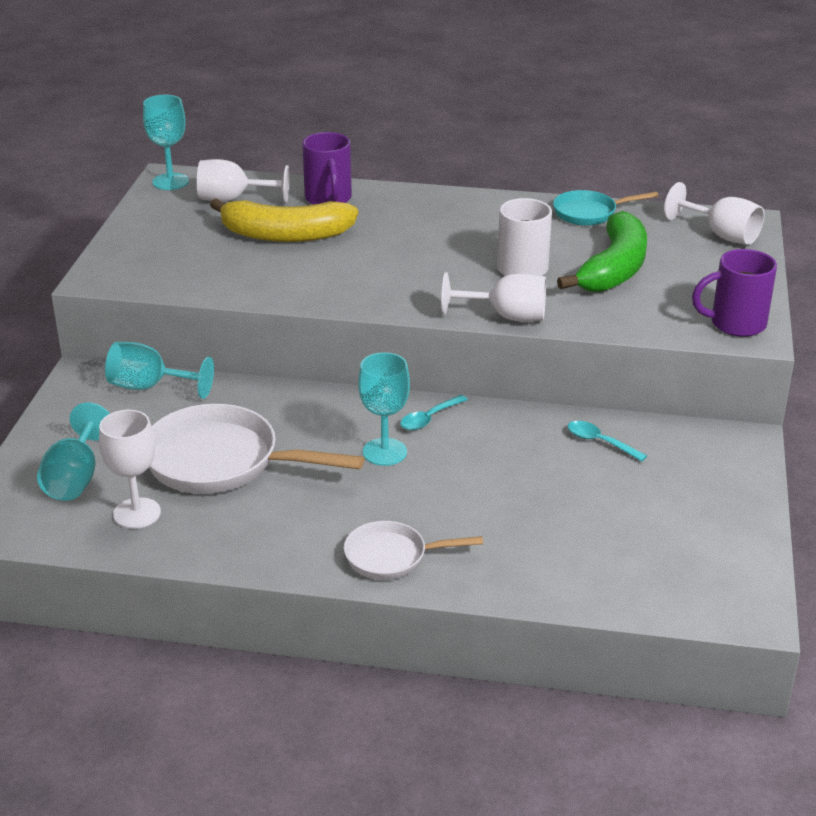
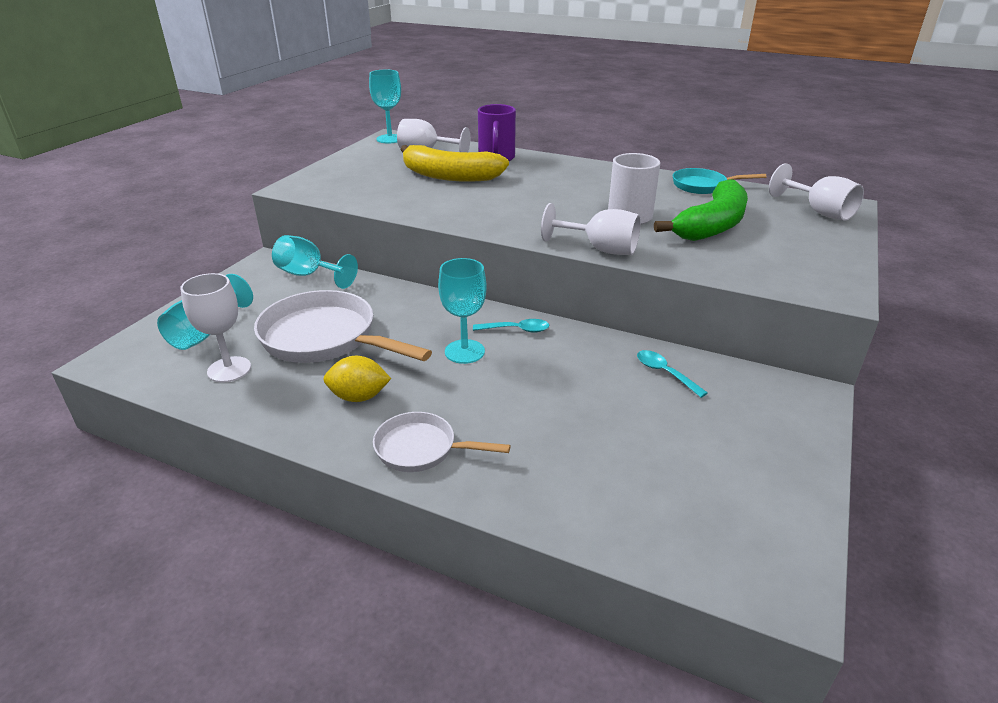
camera: 15 degrees right, 0 degrees up
turquoise spoon [400,395,468,430] -> turquoise spoon turned 150 degrees counterclockwise [473,319,549,333]
purple mug [692,249,777,337] -> none
none -> yellow lemon [324,356,391,402]

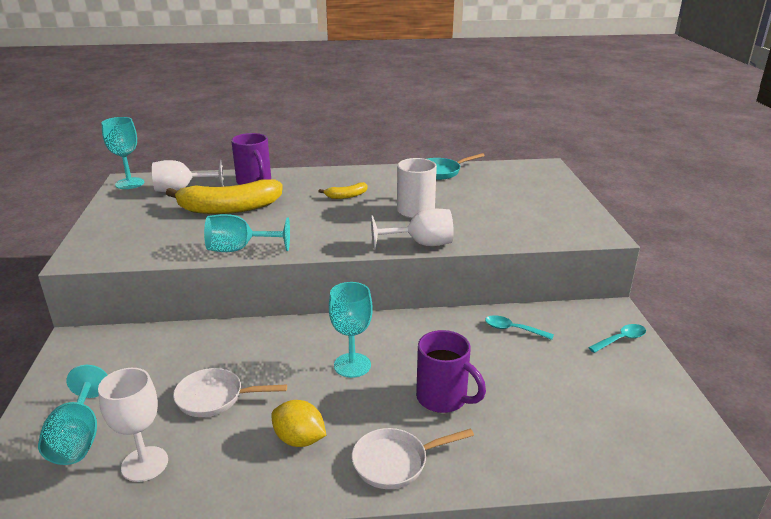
camera: 30 degrees left, 5 degrees down
white pan [254,290,432,363] -> white pan [173,368,287,417], size x0.56
turquoise goblet [272,235,358,289] -> turquoise goblet moved to [204,214,290,252]
yellow lemon [324,356,391,402] -> yellow lemon turned 60 degrees clockwise [271,400,326,447]
turquoise spoon [473,319,549,333] -> turquoise spoon moved to [588,324,646,353]
green banana [654,179,748,241] -> none
white goblet [769,163,864,221] -> none
none -> yellow banana [318,182,368,199]
none -> purple mug [416,330,486,413]

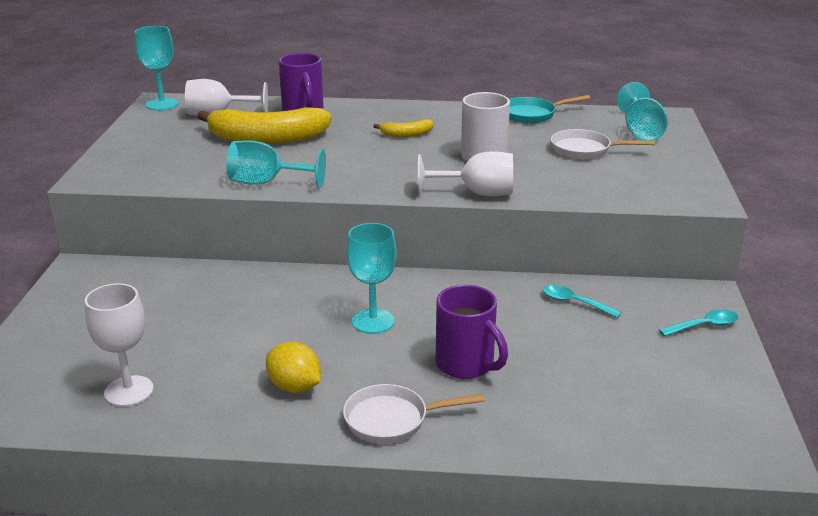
camera: 10 degrees right, 0 degrees up
turquoise goblet [38,365,107,465] -> turquoise goblet moved to [617,82,668,140]
white pan [173,368,287,417] -> white pan moved to [551,129,655,160]

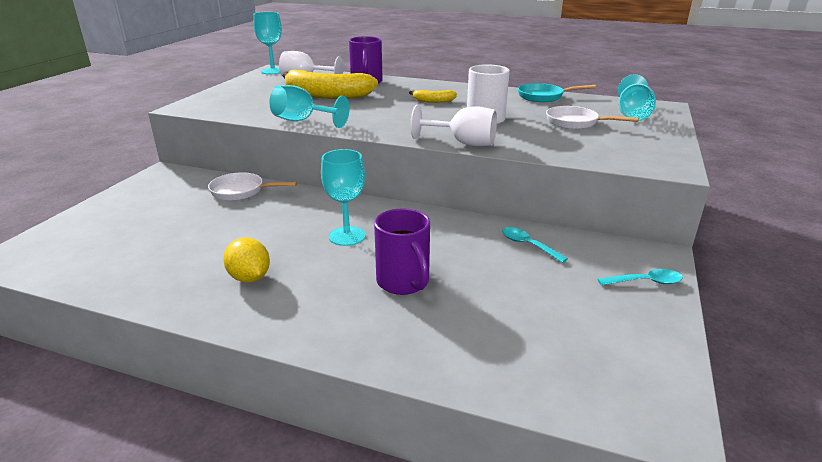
camera: 15 degrees right, 0 degrees up
white goblet [85,283,154,407] -> none
white pan [343,384,485,444] -> white pan moved to [208,172,297,201]

